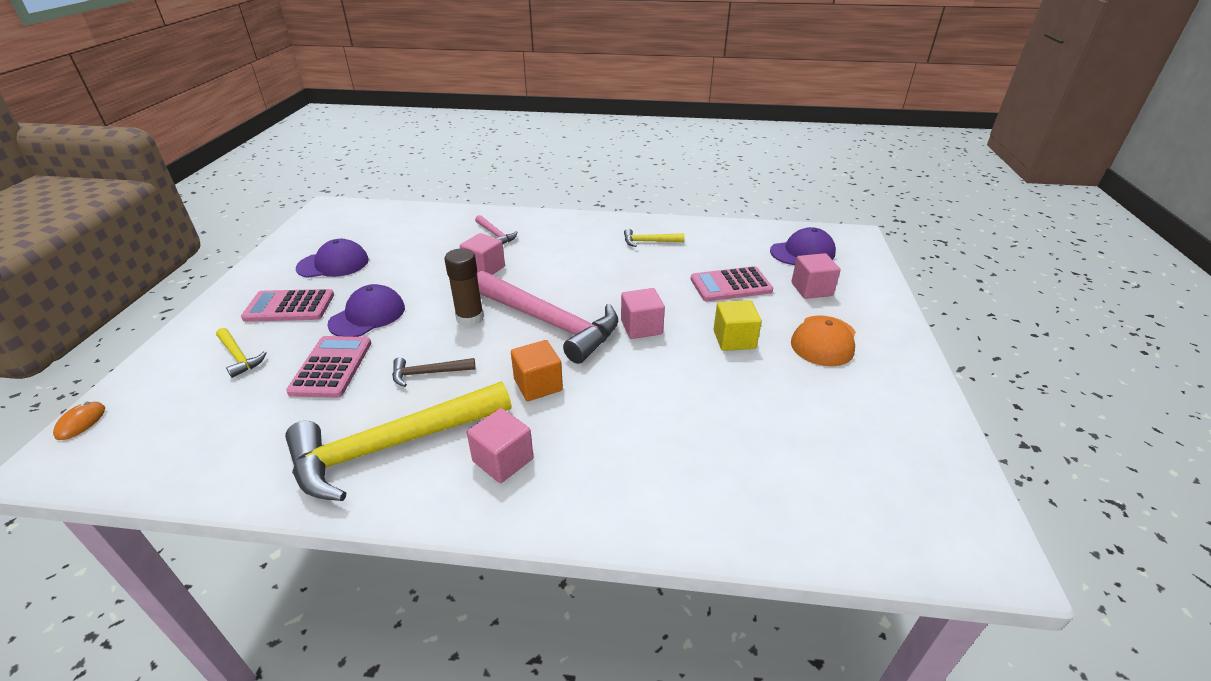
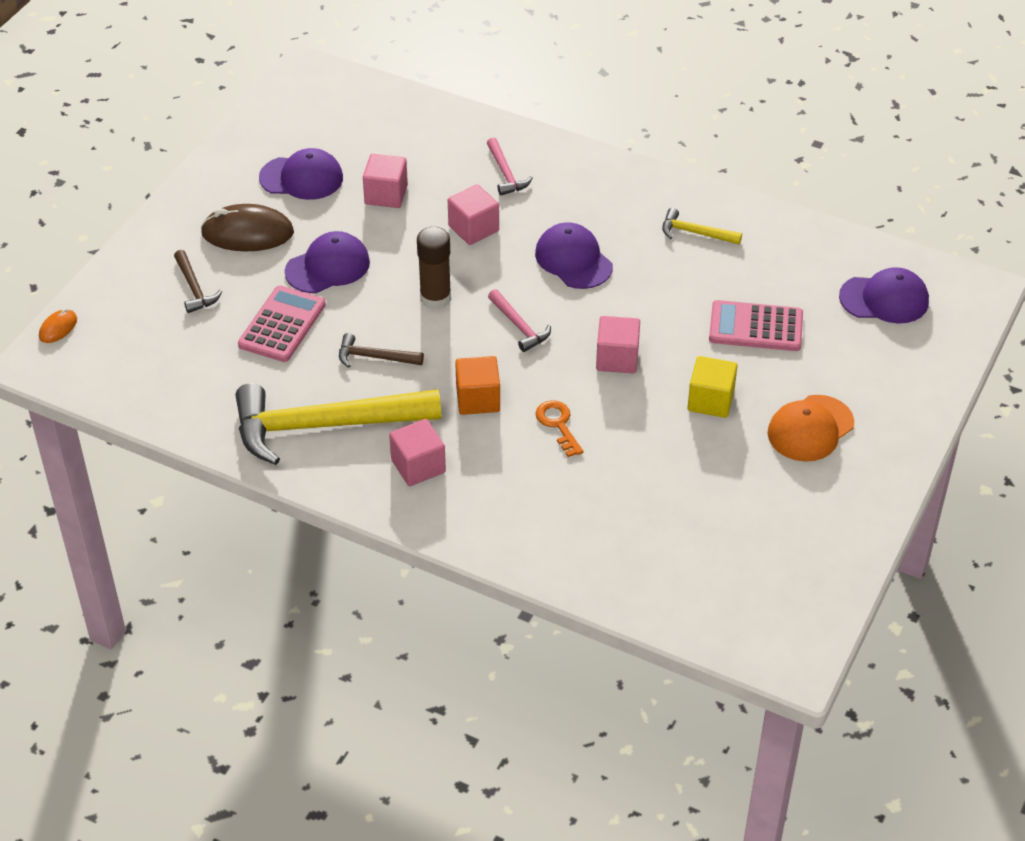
camera: 20 degrees right, 10 degrees up
yellow hammer [216,328,267,378] -> brown hammer [174,250,222,313]
pink calculator [241,289,334,322] -> brown mouse [200,204,294,251]
pink hammer [477,271,618,364] -> pink hammer [488,289,551,352], size x0.43
pink cube [791,253,841,299] -> pink cube moved to [363,154,408,208]
none -> purple cap [535,222,613,289]
none -> orange key [536,400,584,457]

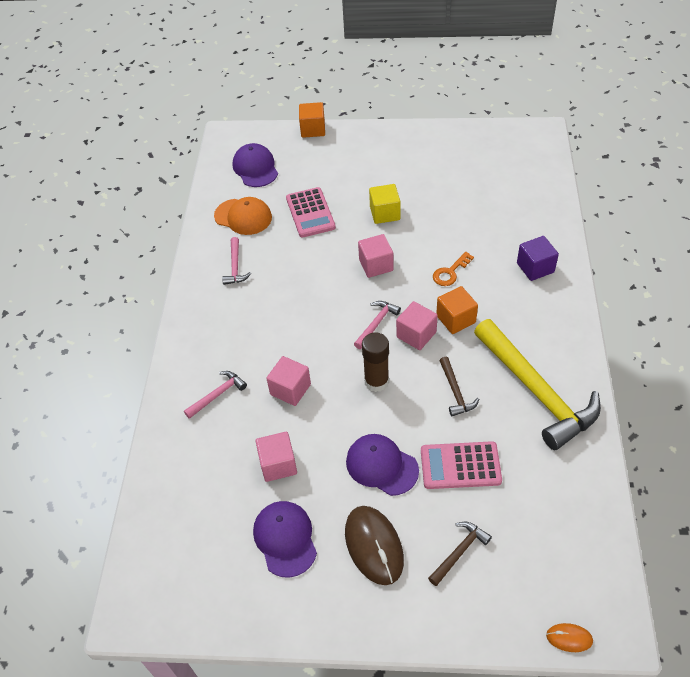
camera: 110 degrees left, 5 degrees up
pink cube [389,419,446,486] -> pink cube moved to [396,301,438,350]
purple cap [535,222,613,289] -> none
yellow hammer [662,208,742,245] -> pink hammer [222,237,251,285]
orange cap [768,395,854,462] -> orange cap moved to [214,197,272,235]
none -> orange cube [299,102,325,138]
none -> purple cube [517,236,559,281]

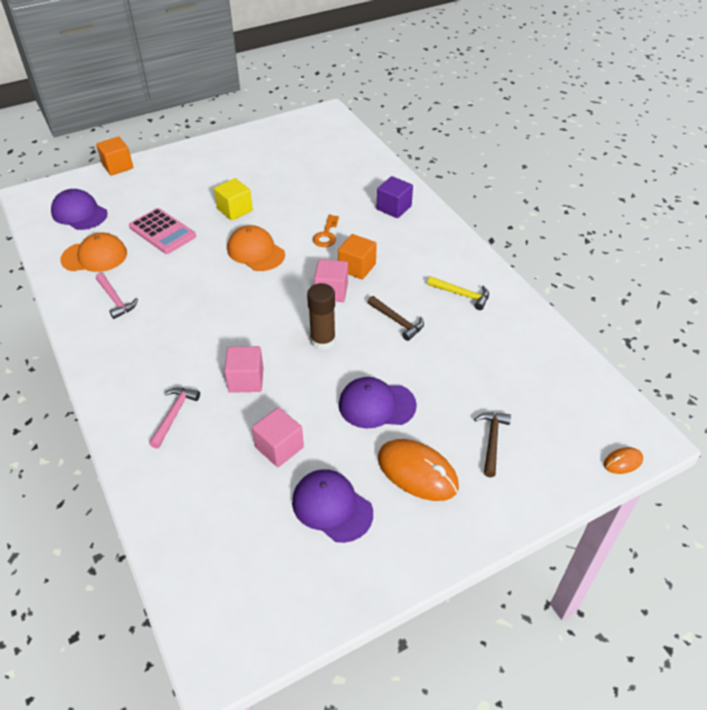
camera: 35 degrees left, 5 degrees down
brown mouse [345,506,404,585] -> orange mouse [378,439,459,501]
pink hammer [354,301,401,349] -> none
pink cube [358,234,394,278] -> orange cap [227,225,285,271]
pink calculator [421,441,502,489] -> none
yellow hammer [474,319,601,450] -> yellow hammer [427,276,489,310], size x0.43

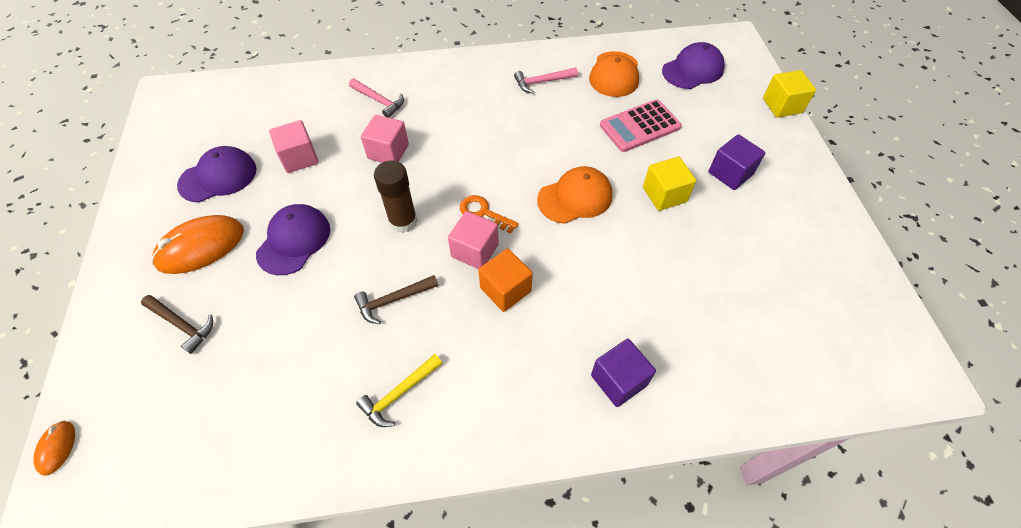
camera: 110 degrees right, 10 degrees up
orange cube [96,136,133,175] -> yellow cube [763,70,816,118]
orange key [313,215,339,247] -> orange key moved to [460,195,519,234]
none -> purple cube [709,134,765,190]

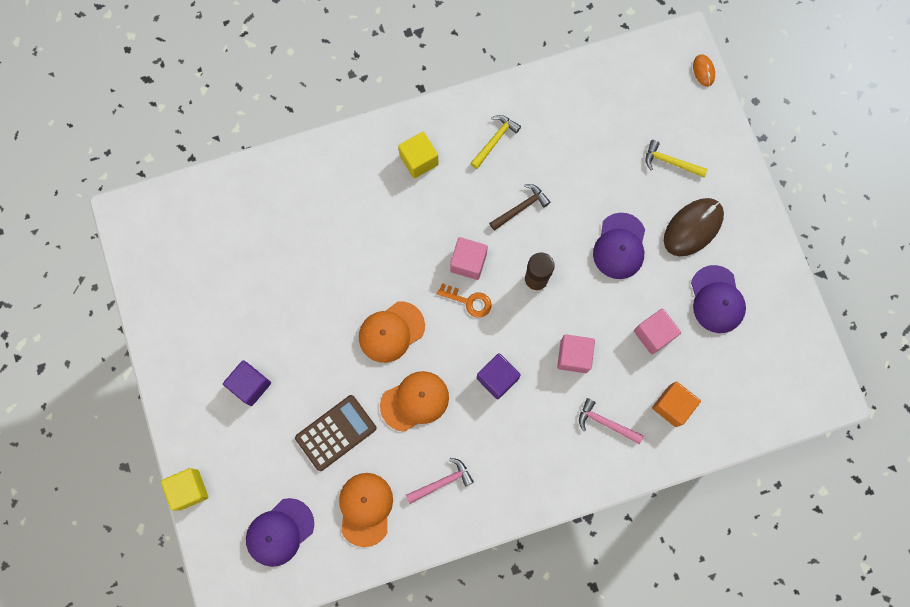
camera: 170 degrees right, 20 degrees up
brown hammer [141,295,213,354] -> yellow hammer [645,140,708,177]
orange mouse [152,215,244,274] -> brown mouse [664,198,724,256]
purple cap [177,146,256,202] -> purple cap turned 60 degrees counterclockwise [691,265,746,333]
orange cube [478,248,533,312] -> orange cube moved to [652,381,701,427]
purple cube [591,339,656,407] -> purple cube moved to [477,353,521,400]
pink calculator [600,99,682,152] -> brown calculator [295,395,376,471]
yellow cube [643,157,696,211] -> yellow cube moved to [398,132,439,178]
none -> orange cap [380,371,449,432]

